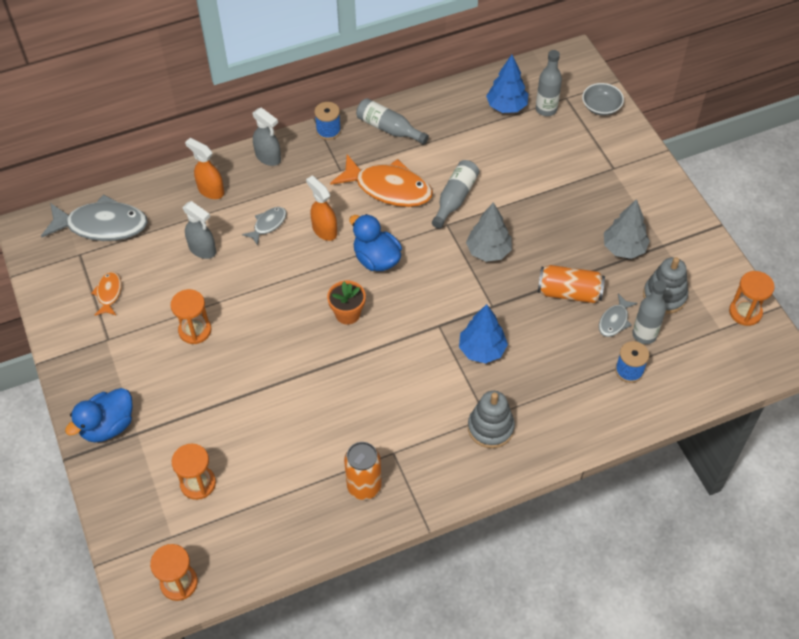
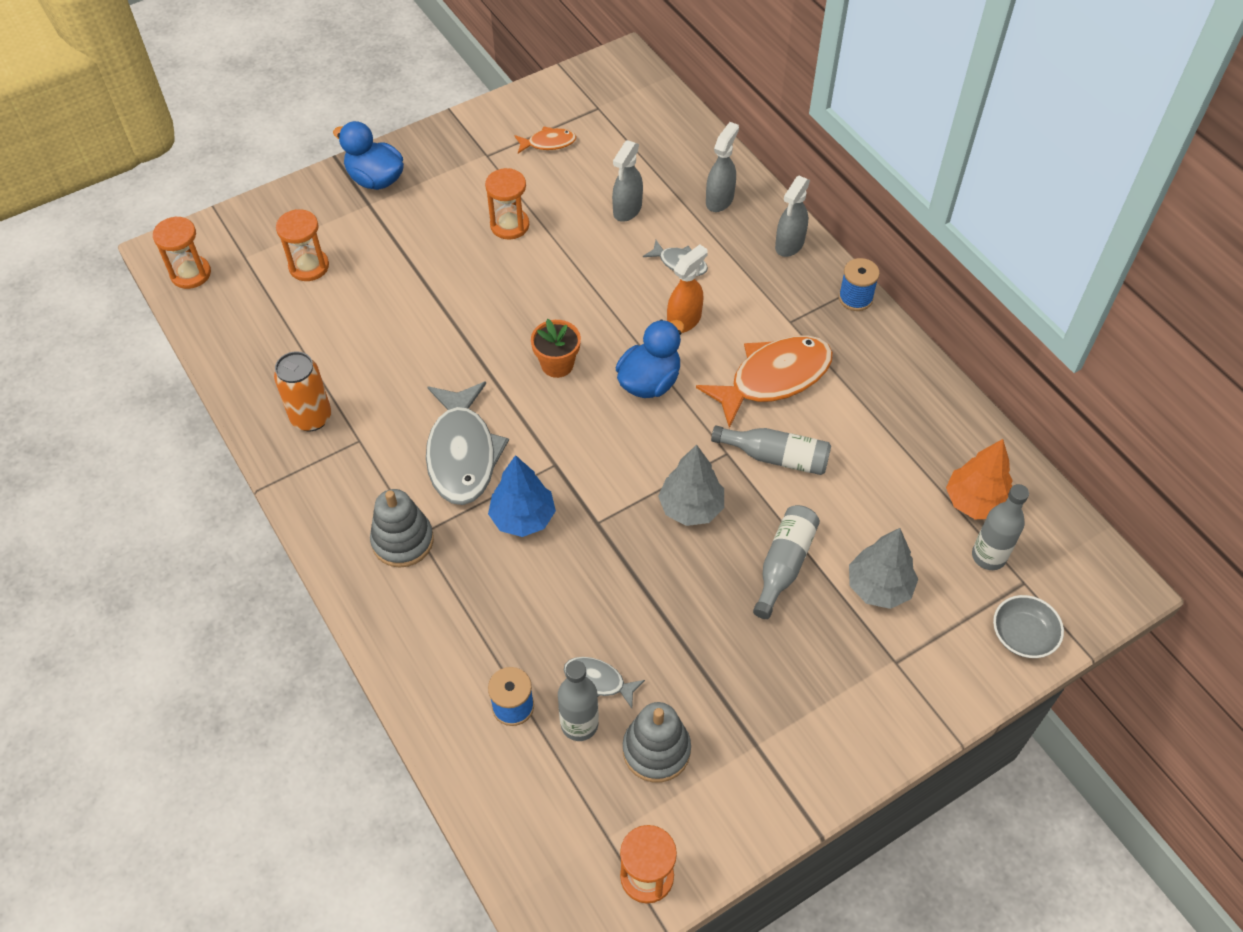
camera: 80 degrees right, 0 degrees up
grey fish [41,194,148,241] -> grey fish moved to [426,381,509,505]
orange spray bottle [185,138,224,199] -> grey spray bottle [706,122,739,212]
orange fish [330,154,433,207] -> orange fish turned 135 degrees counterclockwise [696,335,833,428]
grey bottle [356,98,429,145] -> grey bottle moved to [753,505,820,619]
blue tree [486,55,528,113] -> orange tree [946,439,1013,519]
orange can [538,265,605,303] -> none
grey tree [604,199,650,259] -> grey tree moved to [849,528,918,609]

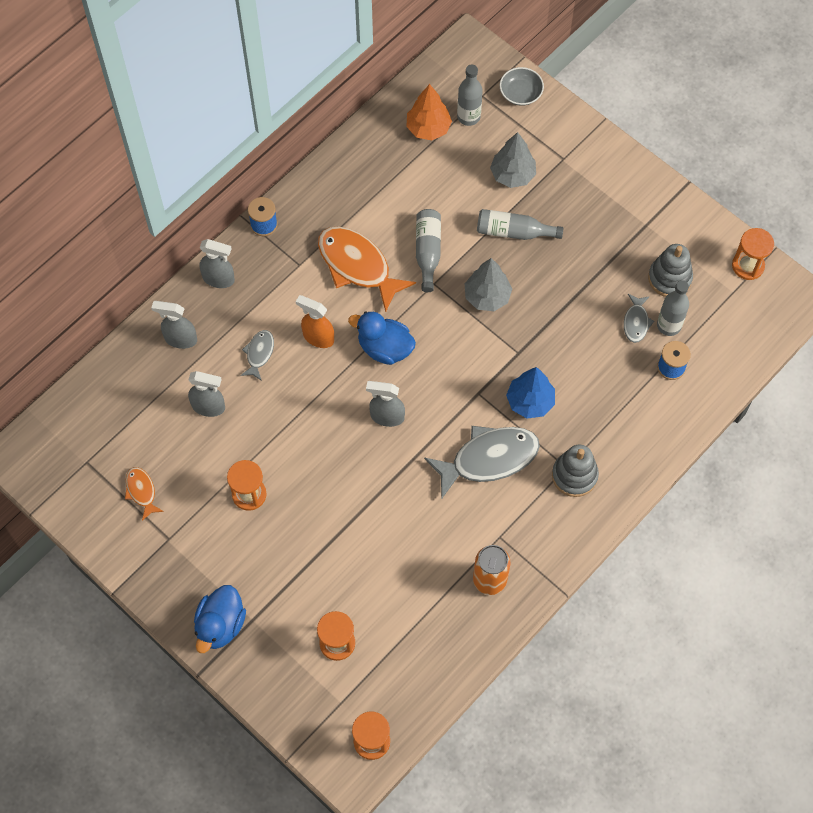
camera: 105 degrees left, 10 degrees up
orange flower pot [531,319,581,378] -> grey spray bottle [366,381,405,427]

